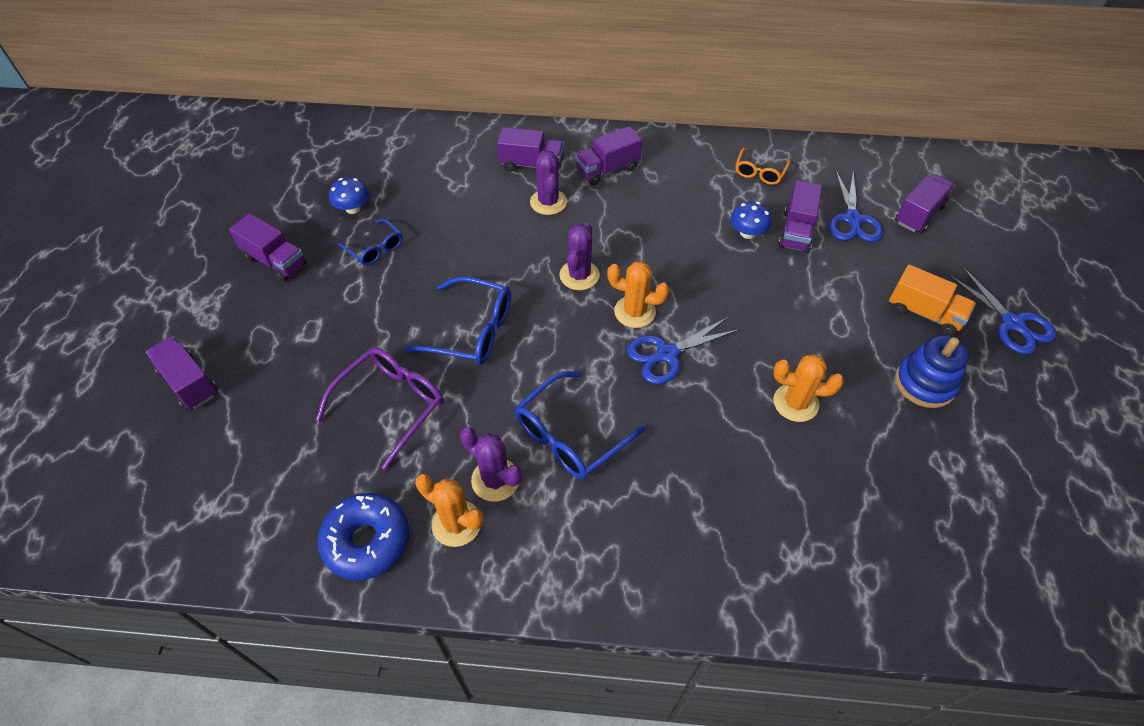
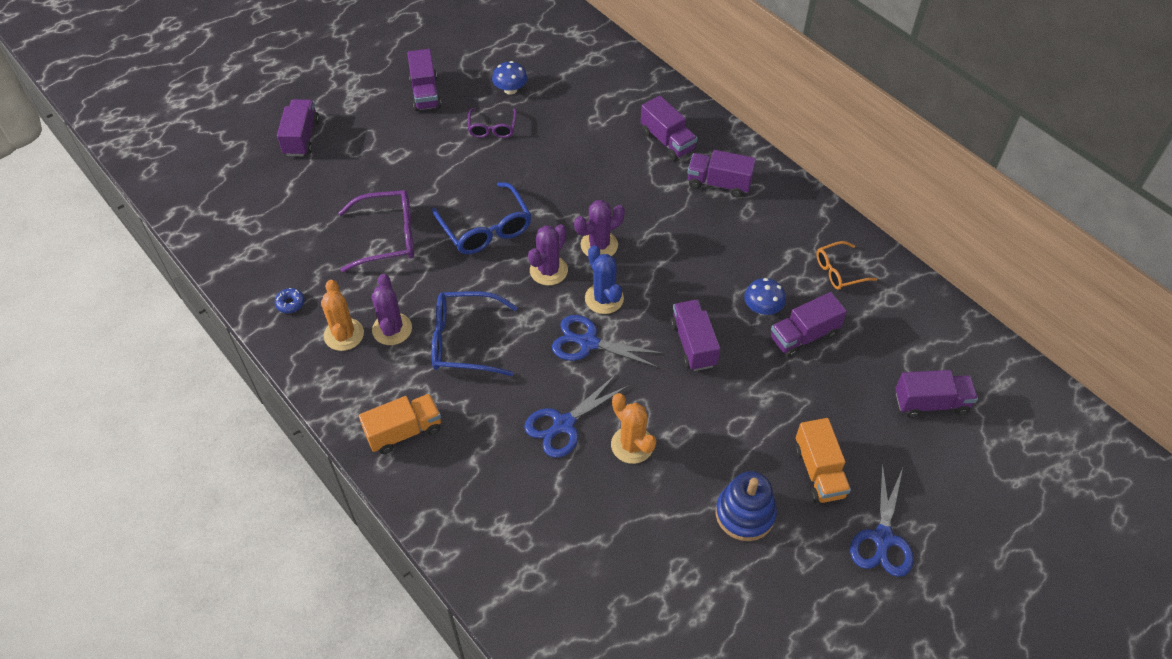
camera: 45 degrees right, 0 degrees up
blue donut [318,493,409,580] -> blue donut [275,288,305,313], size x0.43
blue glasses [338,219,403,266] -> purple glasses [468,108,517,138]
purple cactus [530,150,567,215] -> purple cactus moved to [528,224,568,286]
orange cactus [607,261,669,328] -> blue cactus [585,245,624,314]
blue scissors [829,171,883,242] -> blue scissors moved to [524,374,629,458]
none -> orange truck [359,394,441,454]
none -> purple truck [671,300,720,371]

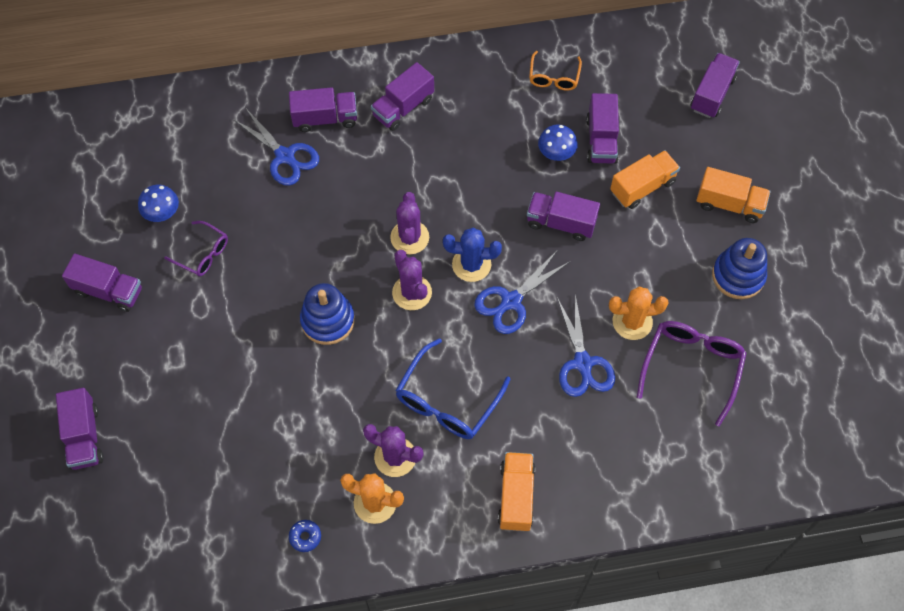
camera: 60 degrees left, 10 degrees up
purple truck [277,99,319,156] -> purple truck turned 135 degrees counterclockwise [56,388,104,470]
purple glasses [338,190,414,272] -> purple glasses moved to [637,321,747,426]
blue glasses [432,182,532,254] -> blue stacking toy [300,283,355,345]
blue scissors [850,463,913,577] -> blue scissors moved to [233,109,319,186]
none -> orange truck [610,150,680,209]

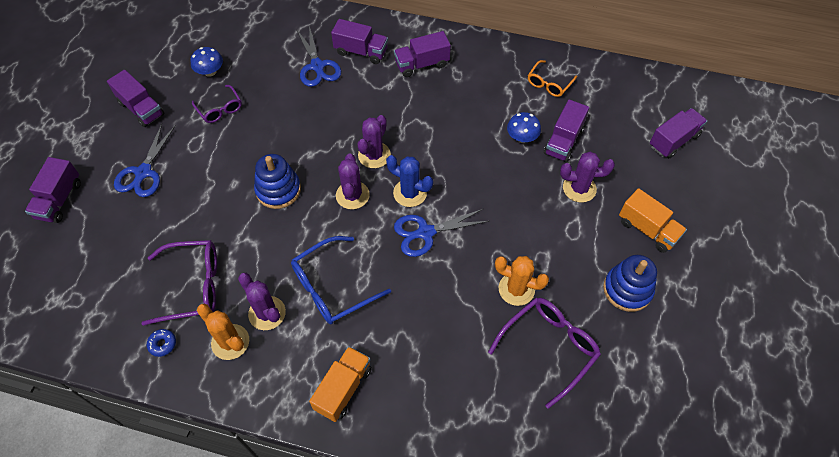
camera: 25 degrees right, 5 degrees down
purple truck [527,192,600,241] -> none
blue scissors [557,294,615,397] -> blue scissors moved to [114,124,176,197]
orange truck [610,150,680,209] -> purple cactus [560,152,615,203]
none -> purple glasses [142,240,217,326]

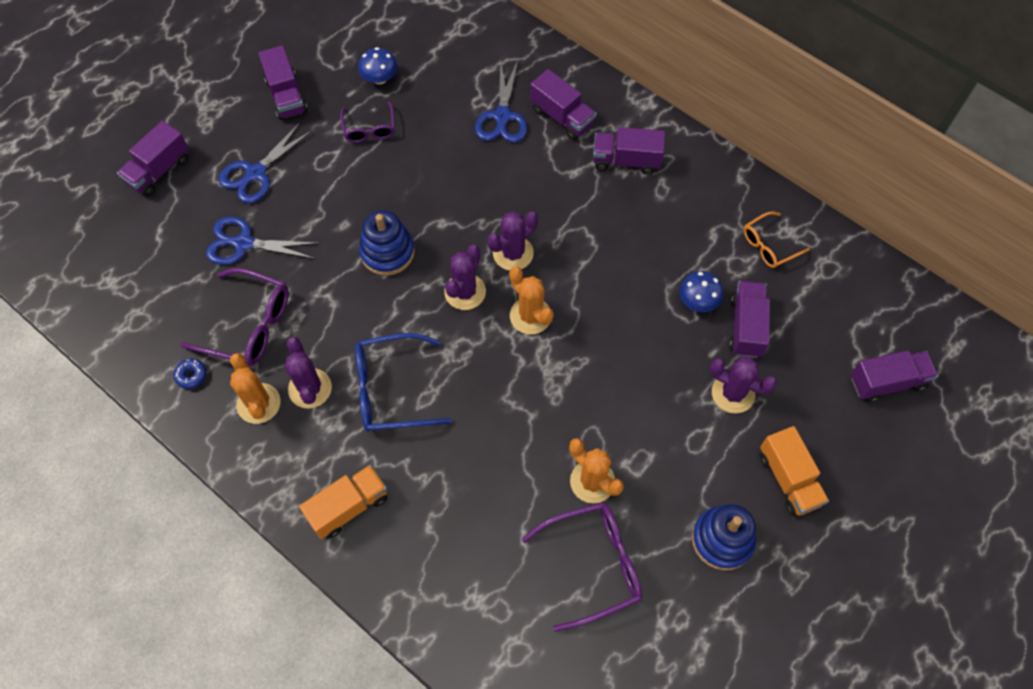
camera: 25 degrees right, 5 degrees up
blue cactus [386,155,433,207] -> orange cactus [509,267,554,334]
blue scissors [394,209,489,257] -> blue scissors moved to [206,216,319,265]
purple truck [544,99,589,162] -> purple truck turned 135 degrees clockwise [729,281,770,358]

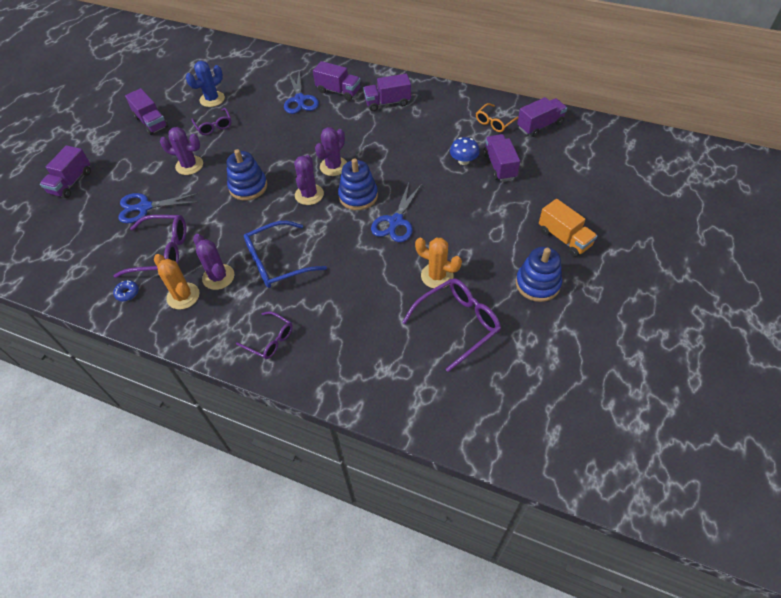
camera: 15 degrees left, 10 degrees down
blue scissors [219,122,313,204] -> blue scissors moved to [371,183,422,242]
orange truck [299,465,387,539] -> purple glasses [236,311,293,359]
blue mushroom [358,47,397,84] -> blue cactus [186,61,225,107]
orange cactus [509,267,554,334] -> blue stacking toy [338,158,378,210]
purple cactus [710,357,777,414] -> purple cactus moved to [160,127,203,175]
purple truck [851,350,938,403] -> purple truck moved to [517,97,567,137]

